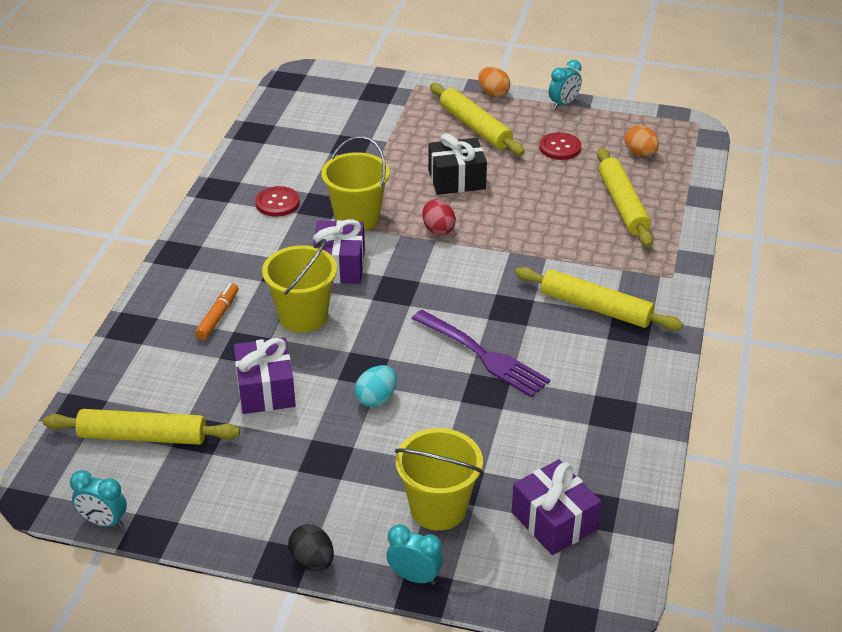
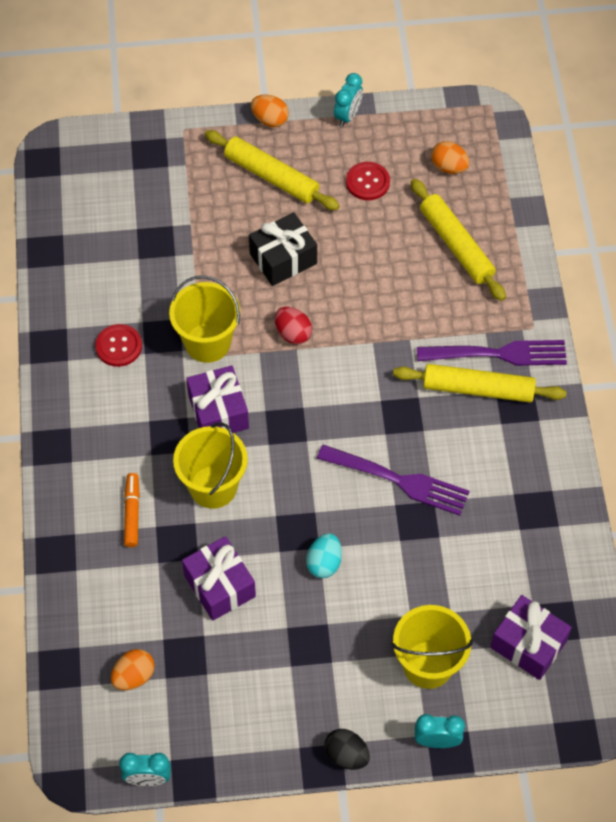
camera: 20 degrees left, 20 degrees up
yellow rolling pin [43,409,240,445] -> orange egg [111,649,155,690]
none -> purple fork [417,340,567,366]

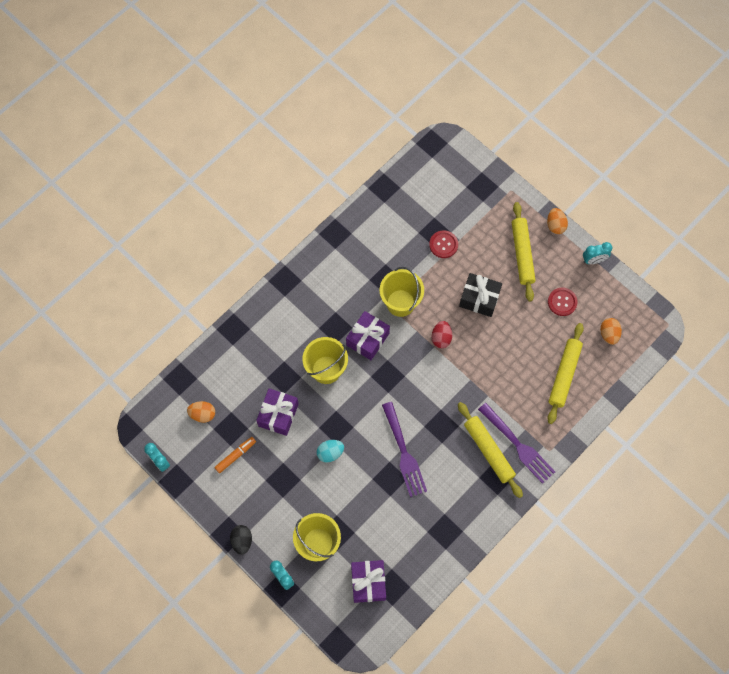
camera: 50 degrees right, 10 degrees up
red button [95,324,142,367] -> red button moved to [429,230,458,258]
orange marker [124,473,140,547] -> orange marker moved to [214,437,256,473]

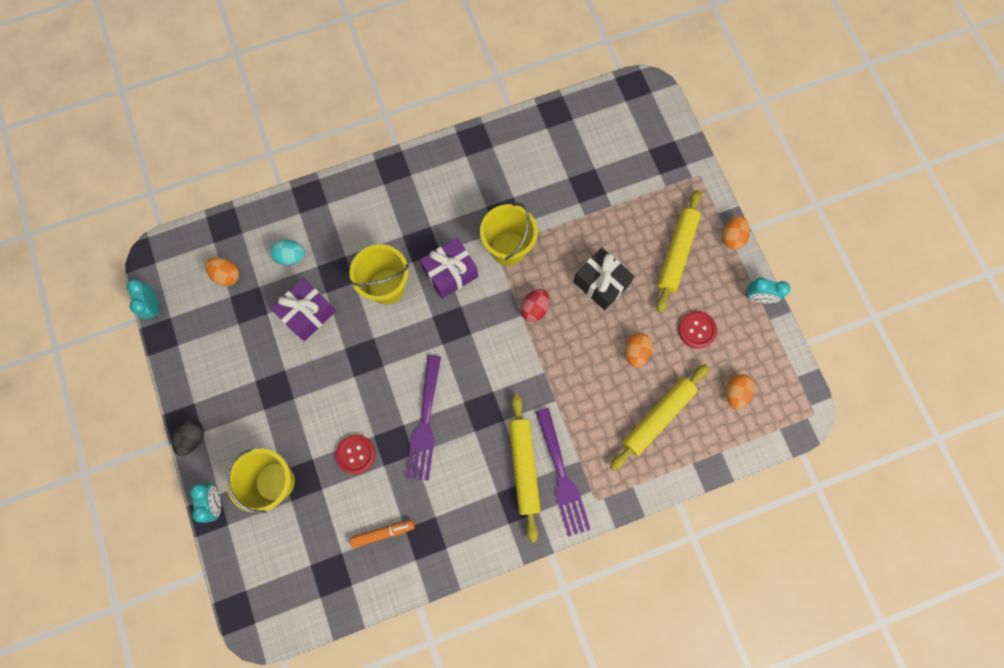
camera: 25 degrees right, 5 degrees up
orange marker [214,437,256,473] -> orange marker moved to [350,520,414,548]
turquoise egg [317,440,344,463] -> turquoise egg moved to [270,239,305,265]
purple gift [351,560,386,603] -> none
red button [429,230,458,258] -> red button moved to [335,434,376,474]
none -> orange egg [625,333,653,368]

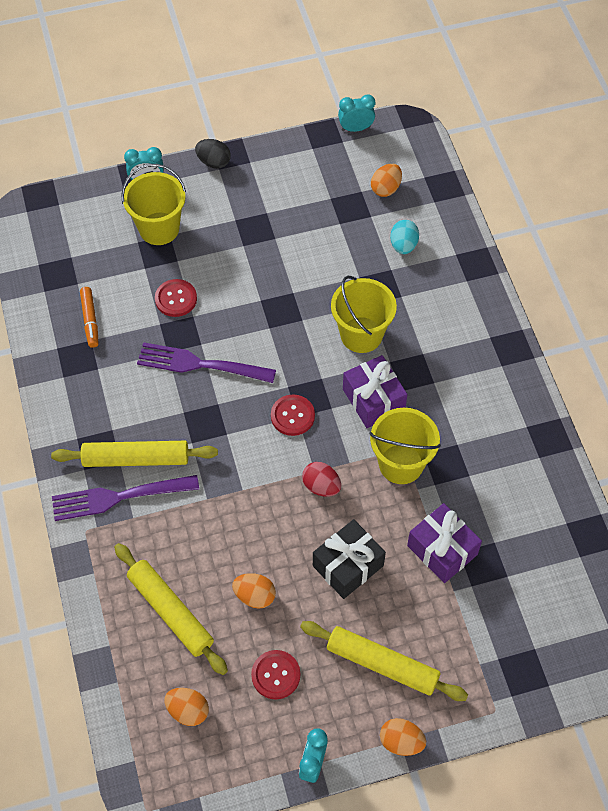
camera: 95 degrees right, 15 degrees down
purple gift [271,278,336,341] -> purple gift moved to [407,503,482,583]
none -> red button [271,394,315,436]

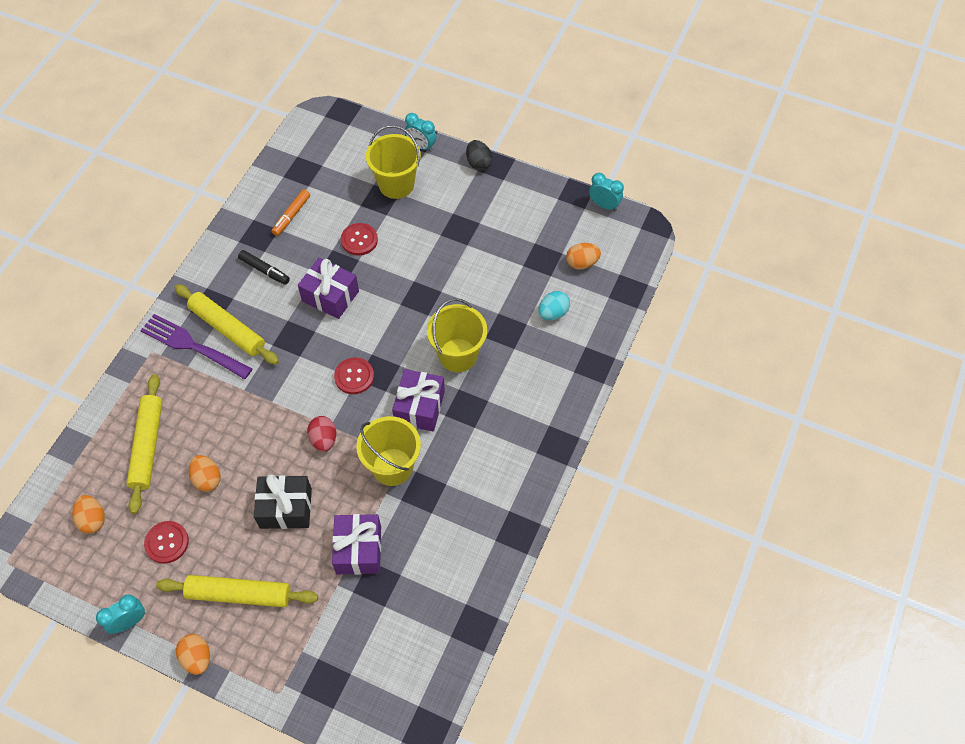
camera: 40 degrees right, 0 degrees up
purple fork [137,342,276,383] -> purple gift [298,257,359,319]
yellow rolling pin [300,621,468,701] -> yellow rolling pin turned 60 degrees counterclockwise [156,575,318,607]
none -> black marker [238,250,290,285]

